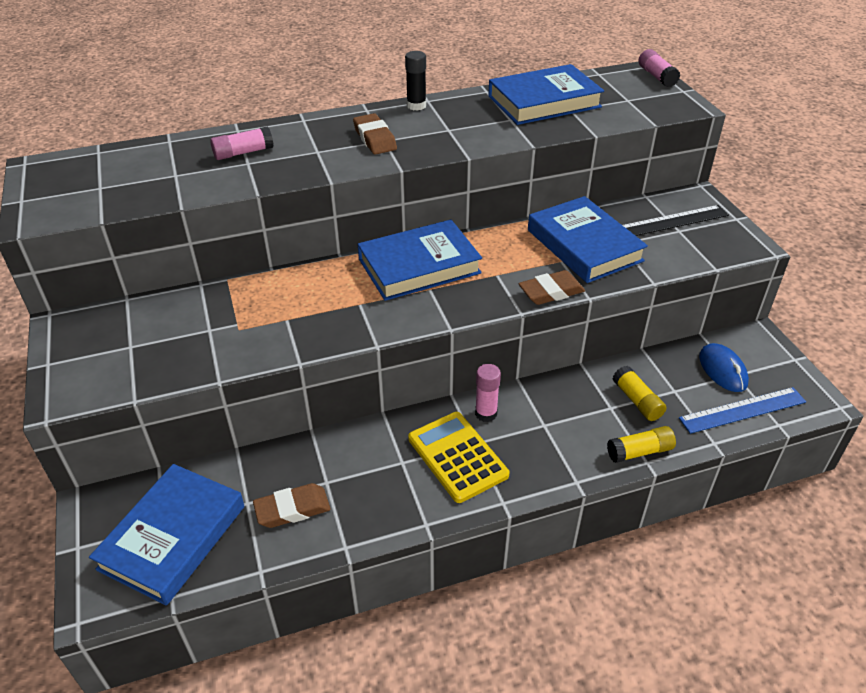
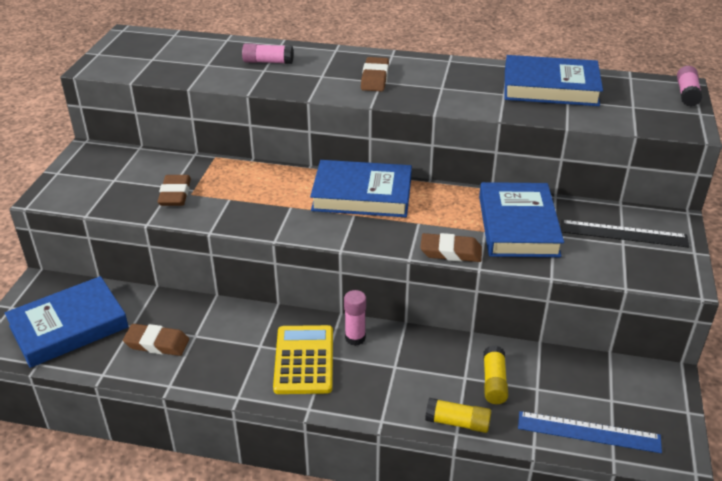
camera: 30 degrees right, 5 degrees down
black glue stick [405,51,426,111] -> none
blue mouse [699,343,749,392] -> none
none -> brown eraser [158,175,191,206]

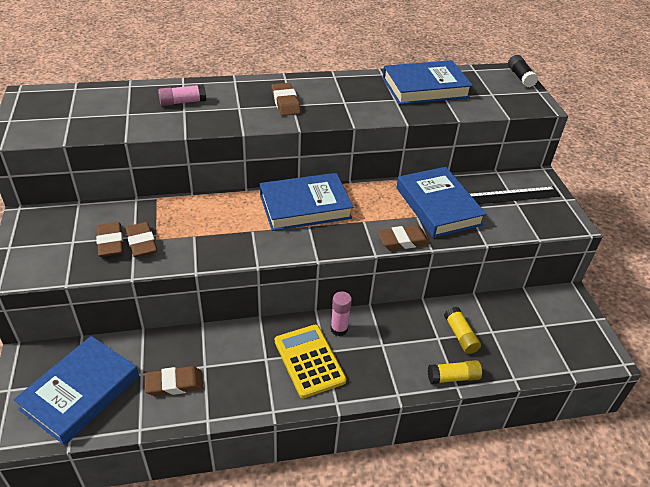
camera: 25 degrees left, 5 degrees up
blue ruler [518,411,662,453] -> none
pink glue stick [677,66,702,107] -> black glue stick [508,55,538,87]
none -> brown eraser [96,222,124,257]

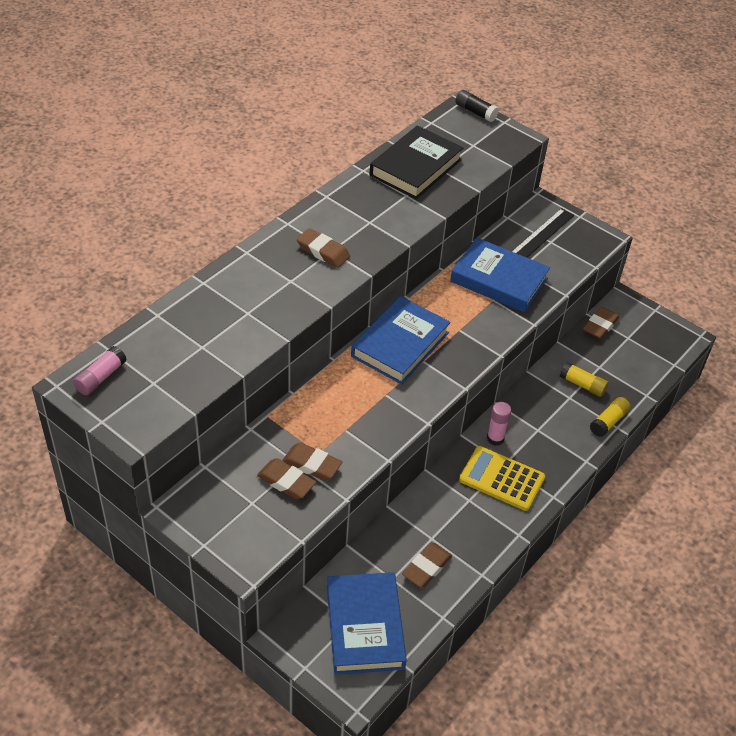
camera: 40 degrees left, 5 degrees up
pink glue stick [158,84,206,106] -> pink glue stick moved to [73,346,127,395]
brown eraser [378,225,430,250] -> brown eraser moved to [583,307,619,339]
blue book [383,60,473,105] -> black book [370,125,463,199]

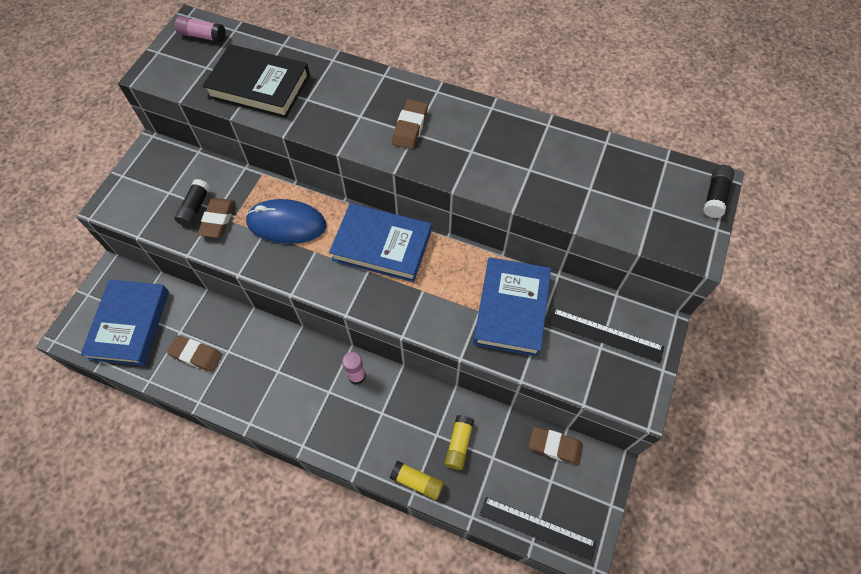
camera: 75 degrees right, 15 degrees up
brown eraser [257,458,316,499] -> black glue stick [174,179,210,227]
blue book [327,572,407,675] -> blue book turned 60 degrees counterclockwise [81,280,169,366]
black book [370,125,463,199] -> black book moved to [202,44,310,118]
yellow calculator [459,446,545,511] -> none
none -> blue mouse [245,199,326,244]
none -> black ruler [479,497,596,561]

